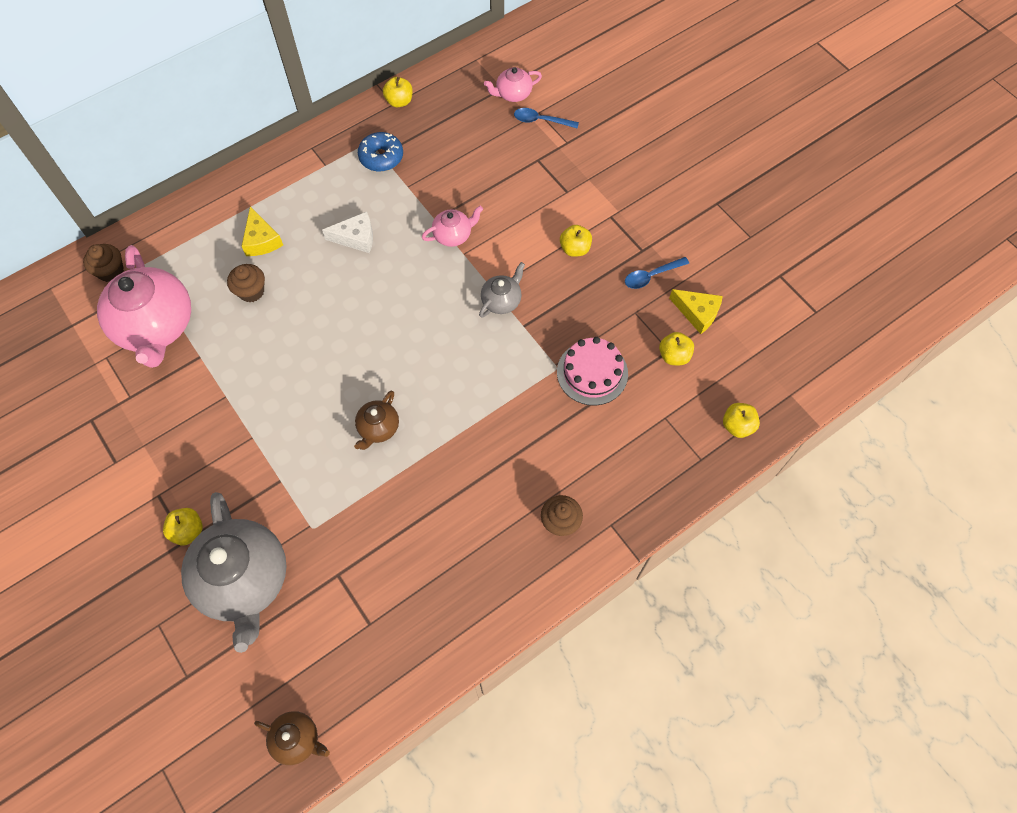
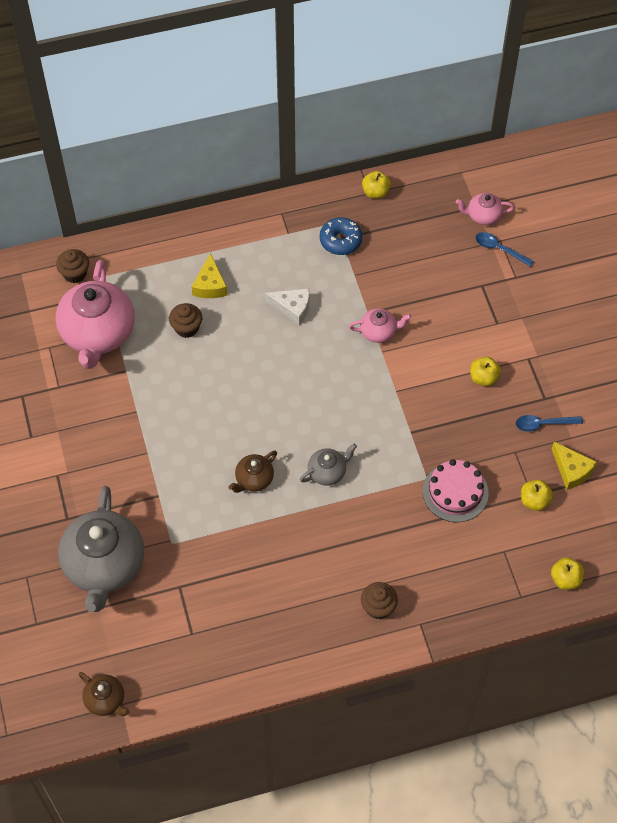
camera: 20 degrees right, 5 degrees down
yellow apple [163,508,203,545] -> none
grey teapot [479,262,525,318] -> grey teapot moved to [300,444,357,486]

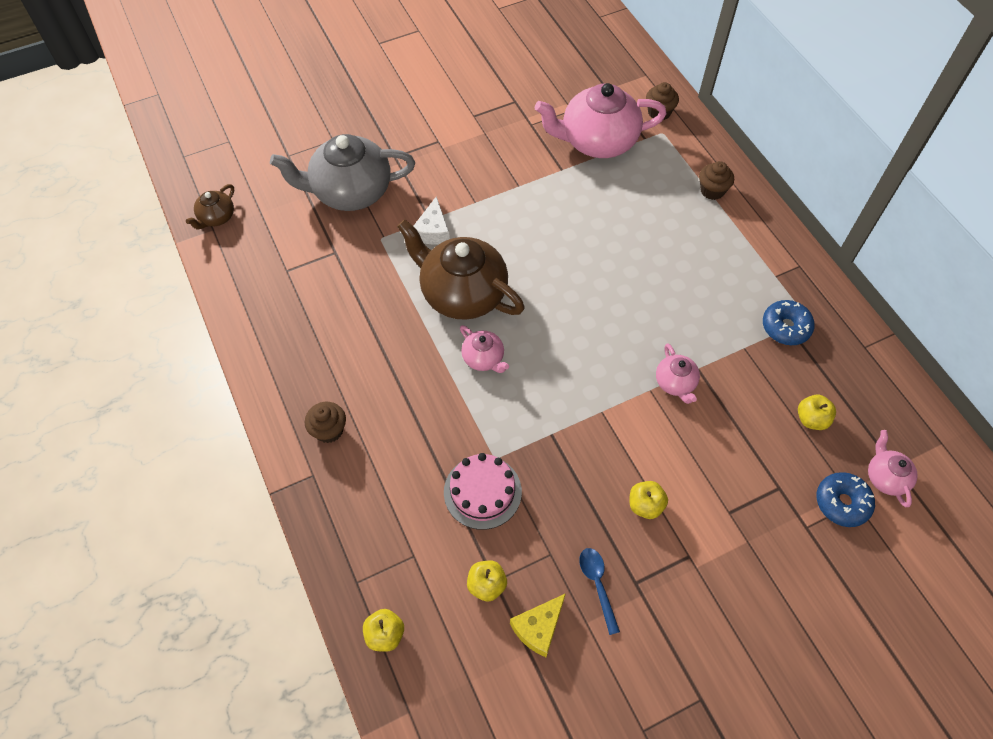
camera: 80 degrees right, 0 degrees up
brown cupcake [169,303,202,338] -> brown cupcake moved to [699,161,734,200]
yellow cheese [191,253,227,298] -> none
brown teapot [228,451,277,493] -> brown teapot [397,219,525,320], size x2.13
white cheese [265,288,309,325] -> white cheese moved to [414,196,450,245]
grey teapot [300,444,357,486] -> pink teapot [460,325,509,373]
yellow apple [362,171,391,199] -> yellow apple moved to [798,395,836,430]
blue spoon [476,232,534,267] -> blue donut [817,472,875,527]

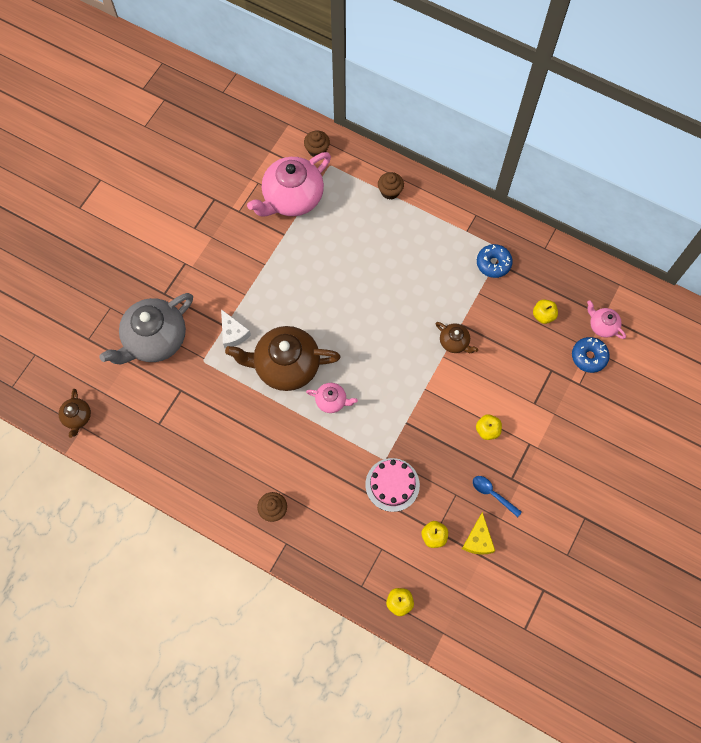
camera: 35 degrees left, 10 degrees up
pink teapot [656,344,700,404] -> brown teapot [436,322,478,353]

